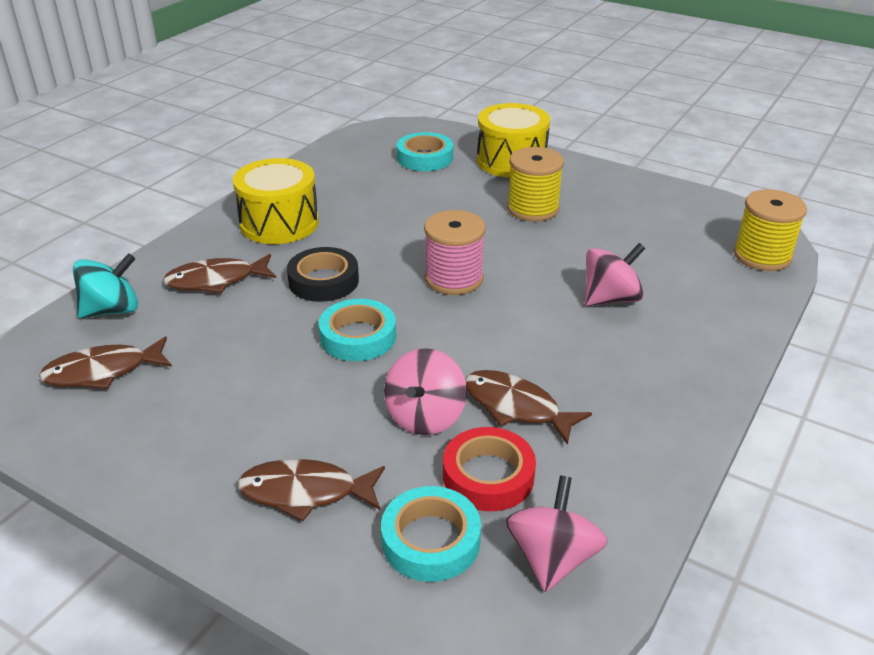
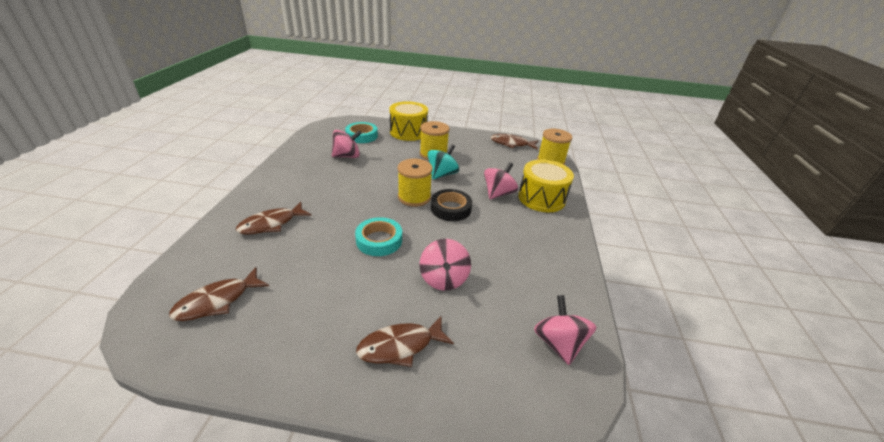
camera: 25 degrees left, 0 degrees up
turquoise spinning top [73,253,138,318] -> turquoise spinning top moved to [428,144,459,180]
yellow drum [233,158,319,244] -> yellow drum moved to [518,159,574,212]
black tape [287,247,359,302] -> black tape moved to [431,189,472,221]
turquoise tape [381,486,481,582] -> none
pink spool [424,210,486,295] -> yellow spool [397,158,432,207]
red tape [443,427,536,511] -> none
brown fish [465,370,592,445] -> brown fish moved to [490,134,538,150]
none -> pink spinning top [332,130,361,158]

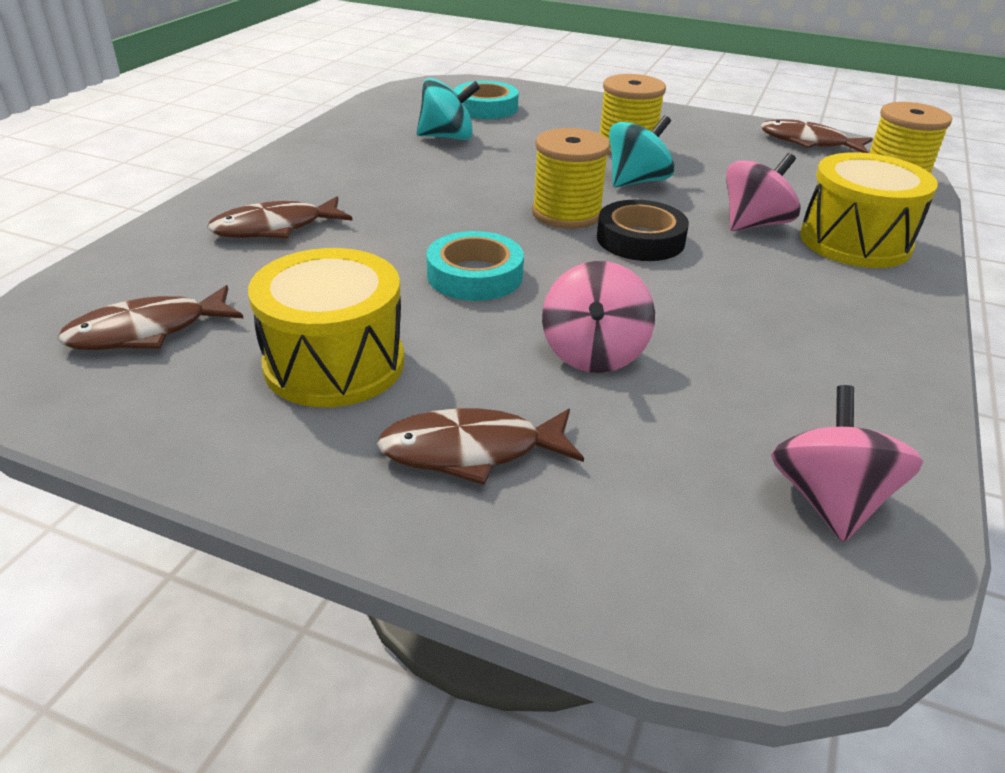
camera: 15 degrees right, 0 degrees up
pink spinning top [332,130,361,158] -> turquoise spinning top [417,78,480,140]
yellow drum [390,101,428,141] -> yellow drum moved to [248,248,404,407]

